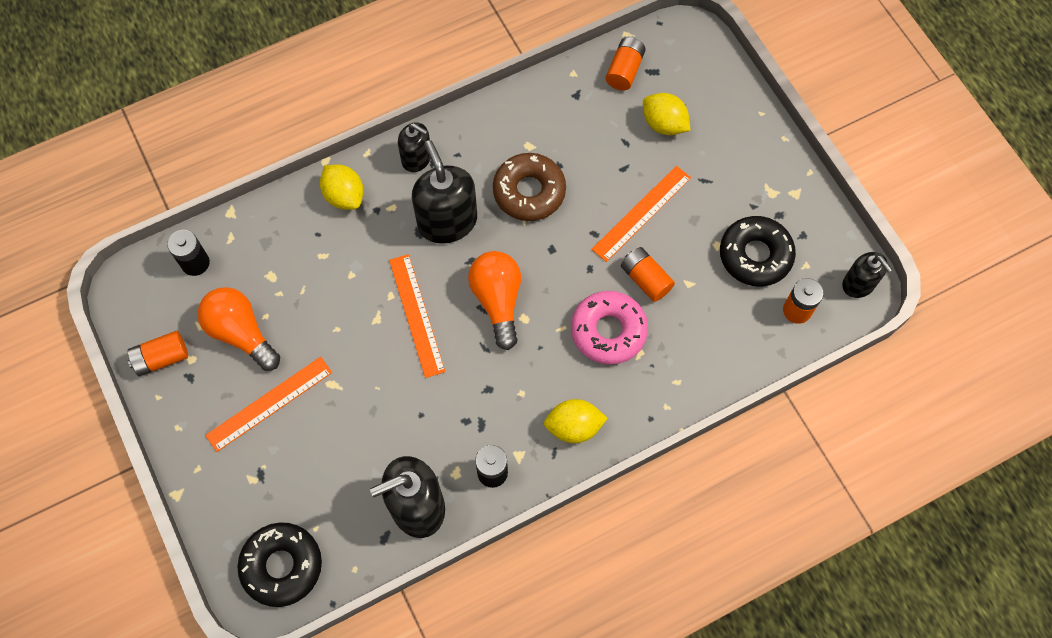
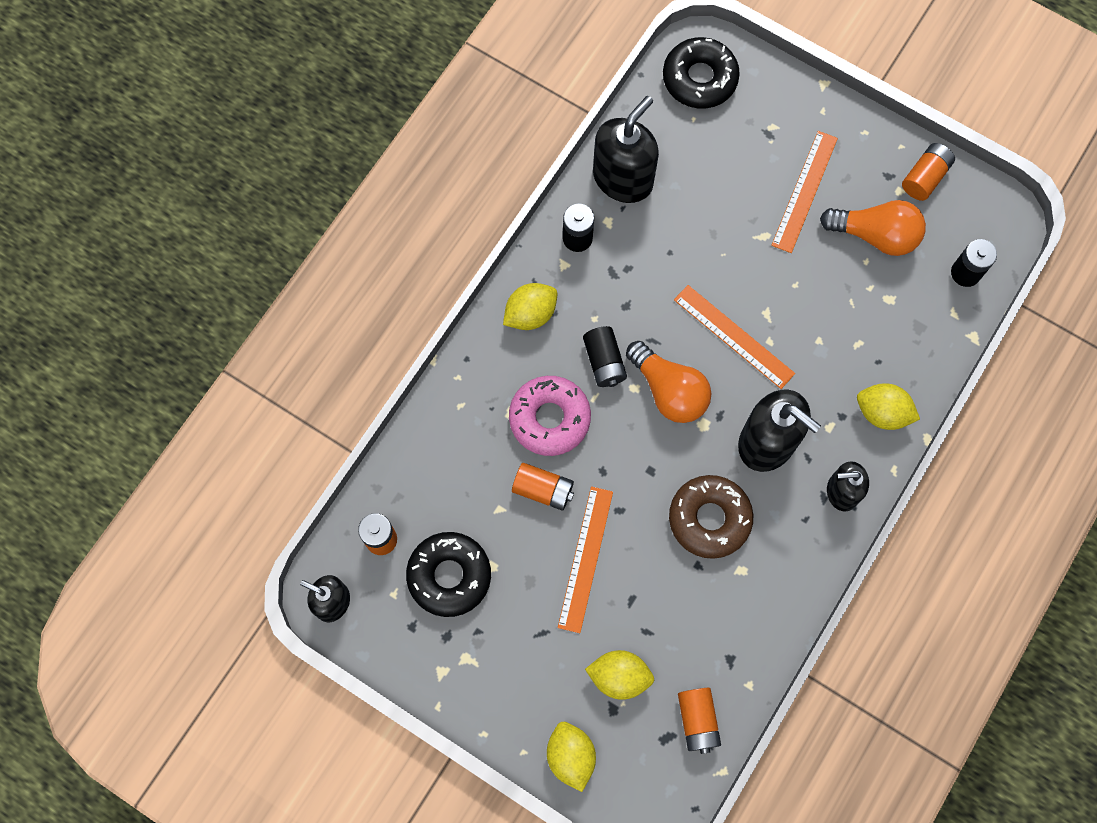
camera: 150 degrees right, 5 degrees up
none -> yellow lemon [547,722,596,792]
none -> black battery [583,326,627,387]

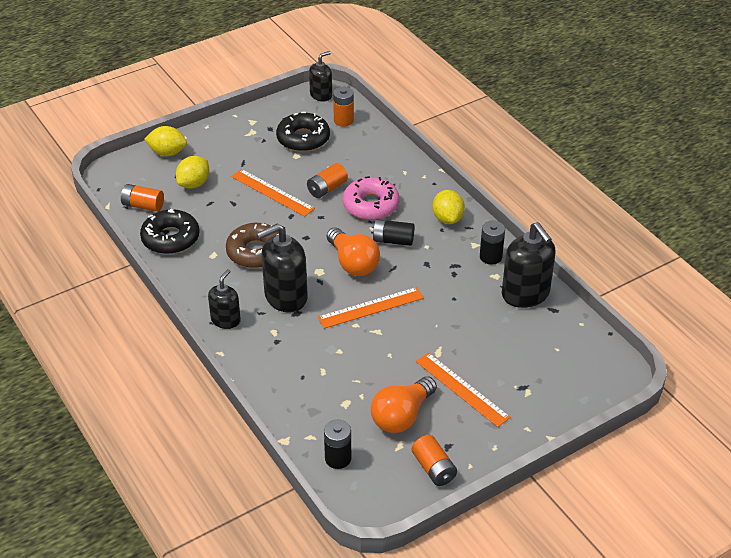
camera: 115 degrees right, 30 degrees down
orange light bulb [626,341,711,423] -> orange light bulb turned 105 degrees counterclockwise [327,227,380,276]
black donut [663,37,740,109] -> black donut moved to [140,209,200,254]
yellow lemon [857,383,920,430] -> none

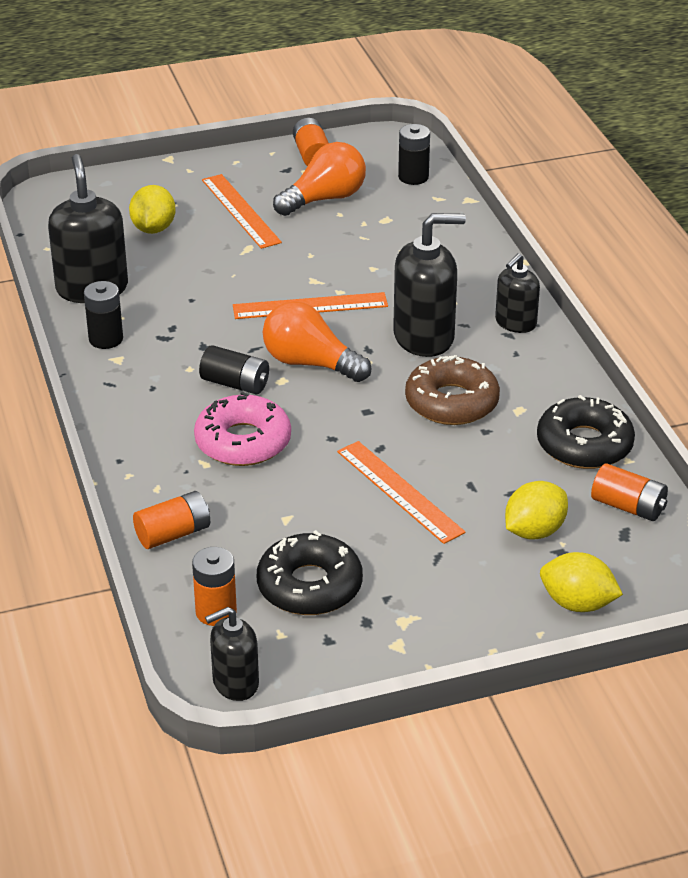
camera: 165 degrees left, 5 degrees down
orange battery [307,163,348,198] -> orange battery moved to [133,491,210,549]
orange light bulb [327,227,380,276] -> orange light bulb turned 45 degrees counterclockwise [263,301,372,382]
yellow lemon [433,190,465,224] -> yellow lemon moved to [129,185,176,234]

